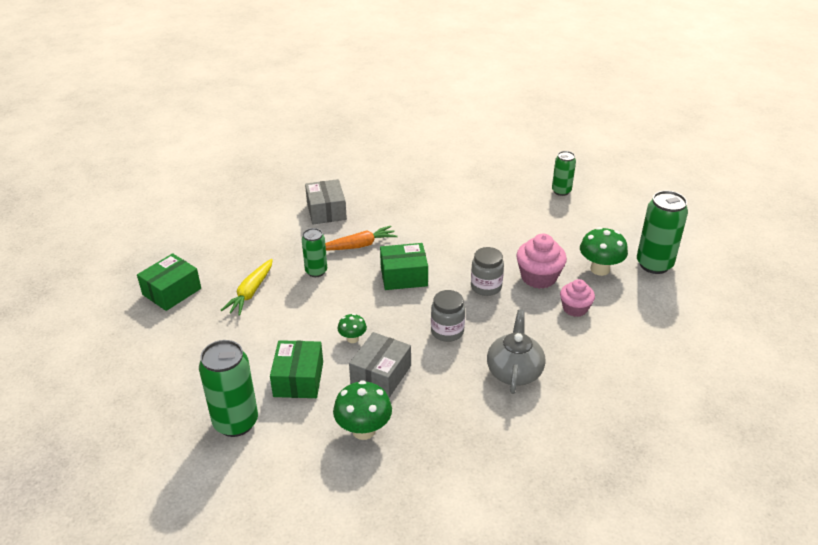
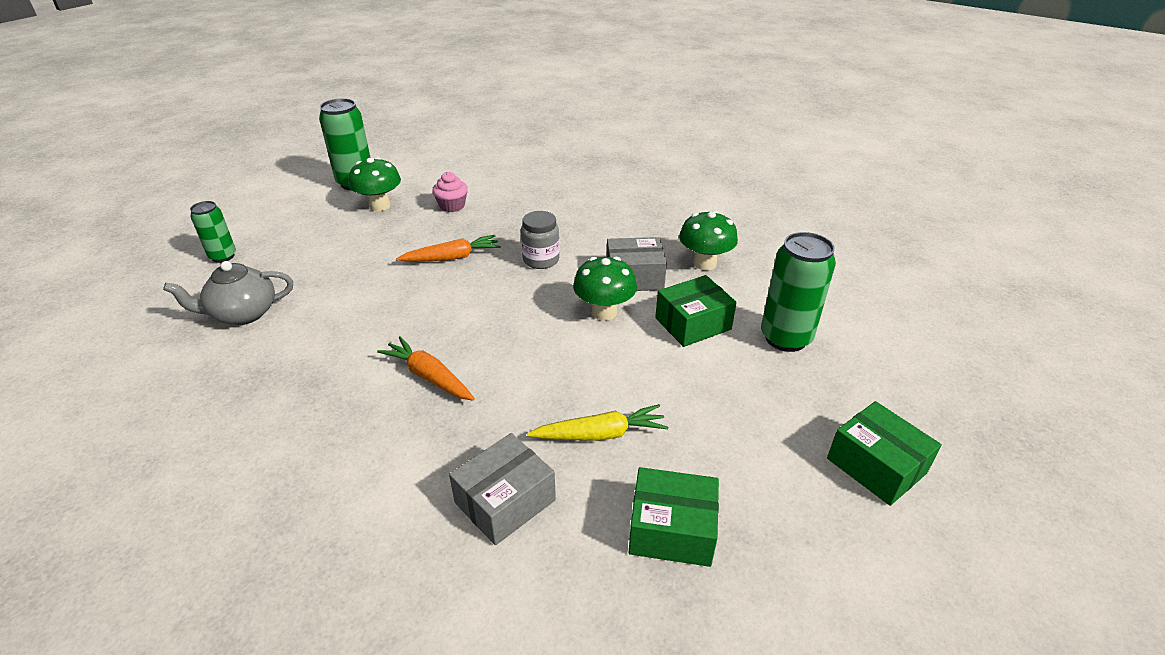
camera: 120 degrees left, 0 degrees up
green can [302,228,327,277] -> none
grey box [305,179,347,224] -> grey box moved to [449,433,556,545]
green mushroom [338,313,367,343] -> green mushroom [573,257,637,321], size x1.78
green box [380,243,428,290] -> green box moved to [827,401,942,506]
grey jar [471,247,504,296] -> orange carrot [396,235,501,262]
grey teapot [487,309,545,394] -> grey teapot moved to [163,261,293,325]
pink cupcake [516,234,567,289] -> none

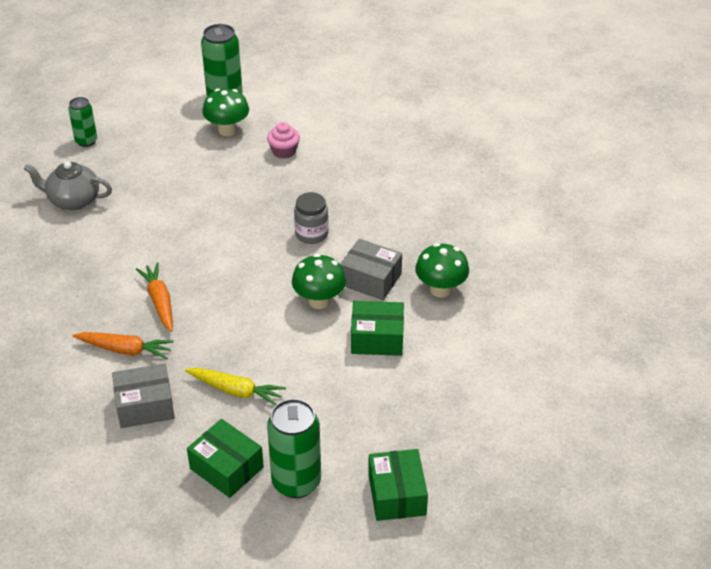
camera: 30 degrees right, 5 degrees up
orange carrot [396,235,501,262] -> orange carrot moved to [73,332,174,359]
green can [761,232,836,352] -> green can moved to [267,399,321,498]

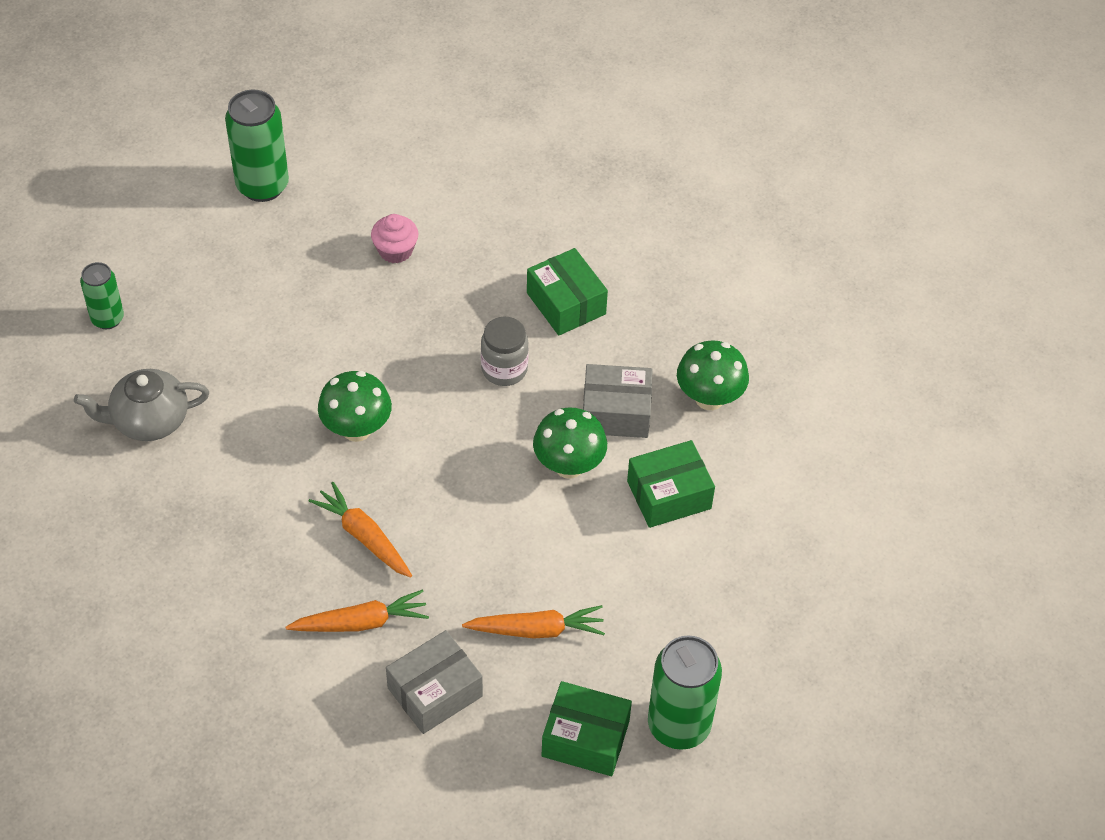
camera: 25 degrees left, 10 degrees up
yellow carrot [185,368,286,406] -> orange carrot [462,605,605,639]
green mushroom [202,89,249,136] -> green mushroom moved to [318,371,392,442]
green box [368,449,428,521] -> green box moved to [527,248,608,335]

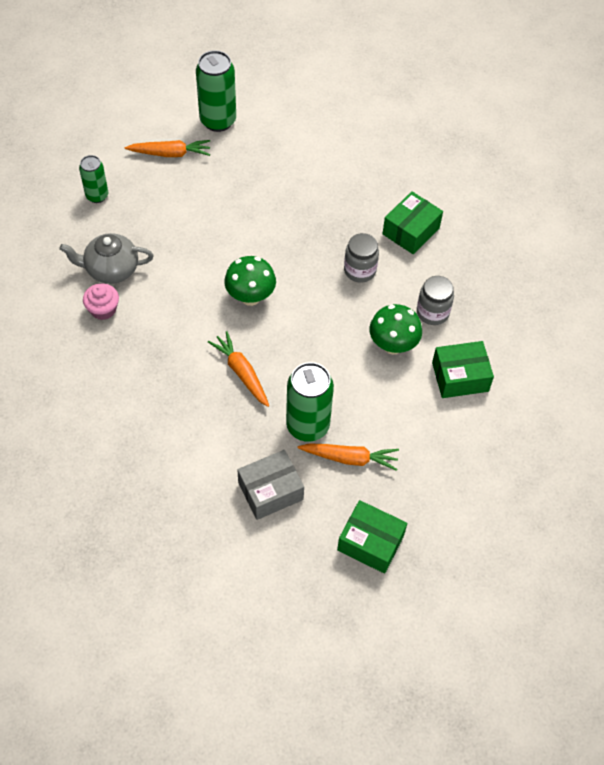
camera: 10 degrees right, 5 degrees up
orange carrot [286,589,429,632] -> orange carrot moved to [125,140,210,157]
pink cupcake [371,214,418,263] -> pink cupcake moved to [83,283,119,320]
green box [527,248,608,335] -> green box turned 60 degrees clockwise [382,191,443,254]
grey box [583,364,653,438] -> grey jar [417,276,454,325]
green can [648,636,722,750] -> green can moved to [286,362,334,442]
green mushroom [677,340,749,410] -> none

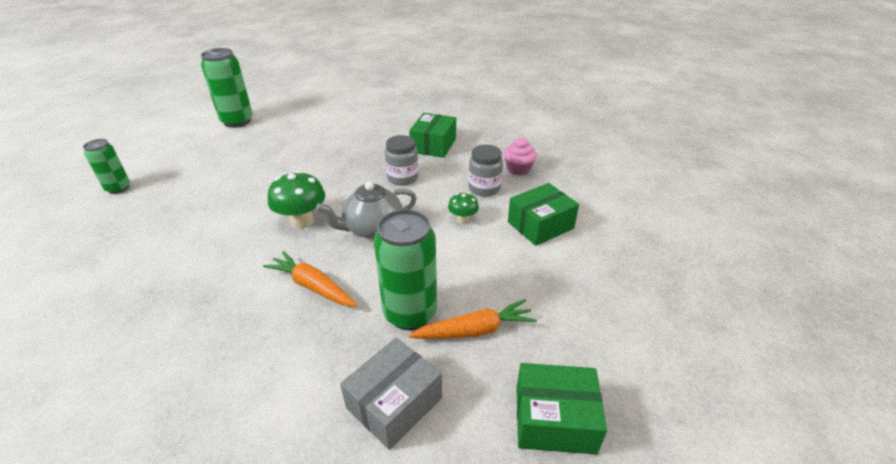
camera: 20 degrees left, 20 degrees down
grey teapot [59,233,153,284] -> grey teapot moved to [316,181,417,239]
pink cupcake [83,283,119,320] -> pink cupcake moved to [504,138,537,175]
orange carrot [125,140,210,157] -> none
green mushroom [369,304,422,354] -> green mushroom [448,193,479,224], size x0.56

